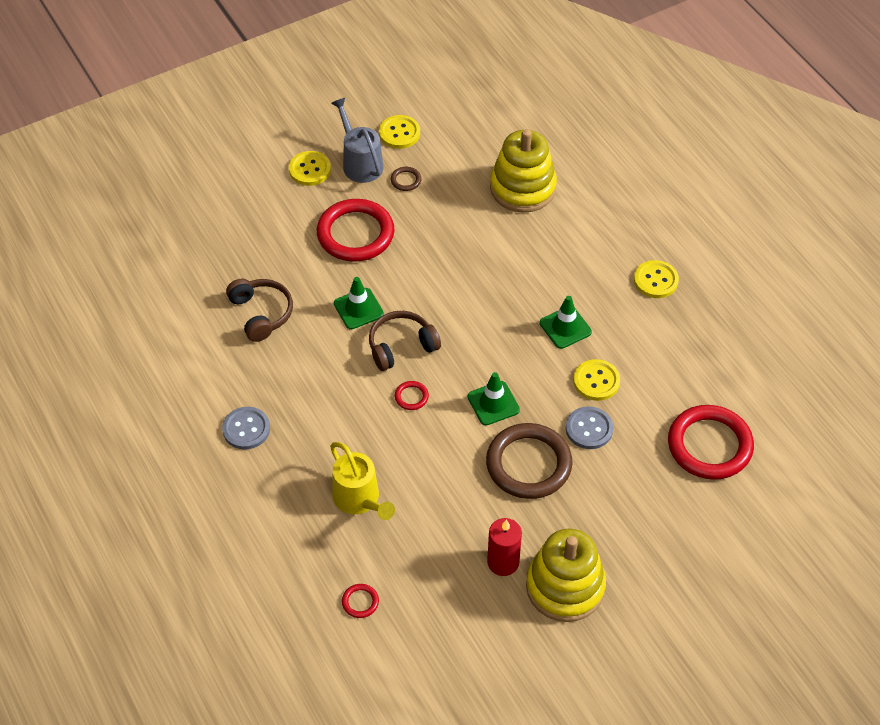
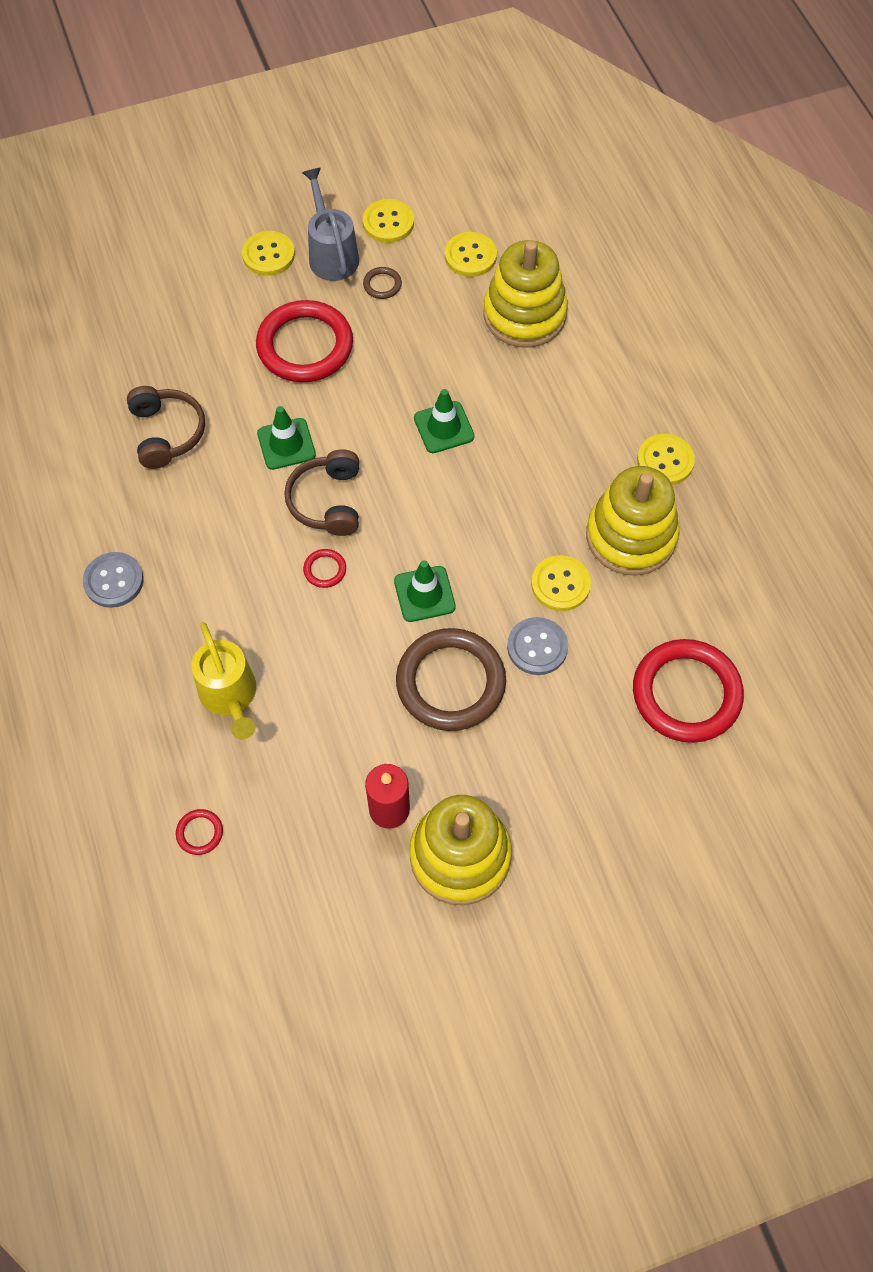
camera: 10 degrees right, 10 degrees up
brown headphones [369,311,441,371] -> brown headphones turned 75 degrees counterclockwise [284,449,359,536]
green traffic cone [540,296,592,349] -> green traffic cone moved to [414,389,475,453]
none -> yellow button [445,232,497,277]
none -> yellow stacking toy [586,466,680,576]

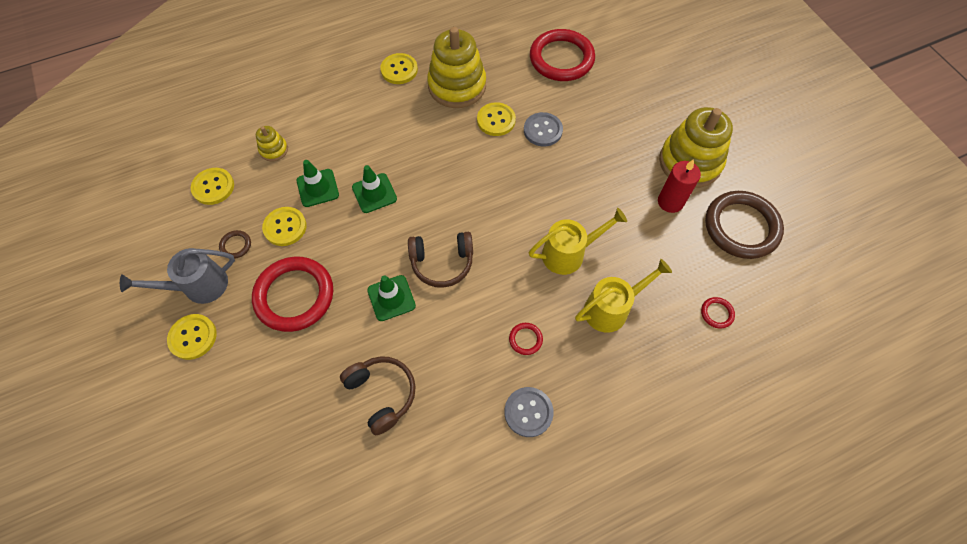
camera: 95 degrees left, 0 degrees up
brown headphones [127,386,205,469] -> brown headphones turned 75 degrees clockwise [340,356,416,435]
red ring [303,549,346,588] -> red ring moved to [509,323,543,355]
yellow button [363,199,414,243] -> yellow button moved to [262,207,307,246]
green traffic cone [394,560,456,622] -> green traffic cone moved to [297,160,339,207]
brown ring [396,628,506,731] -> brown ring moved to [705,191,784,259]
yellow stacking toy [483,240,568,348] -> yellow stacking toy [256,126,288,161], size x0.46
none -> yellow watering can [529,208,627,275]

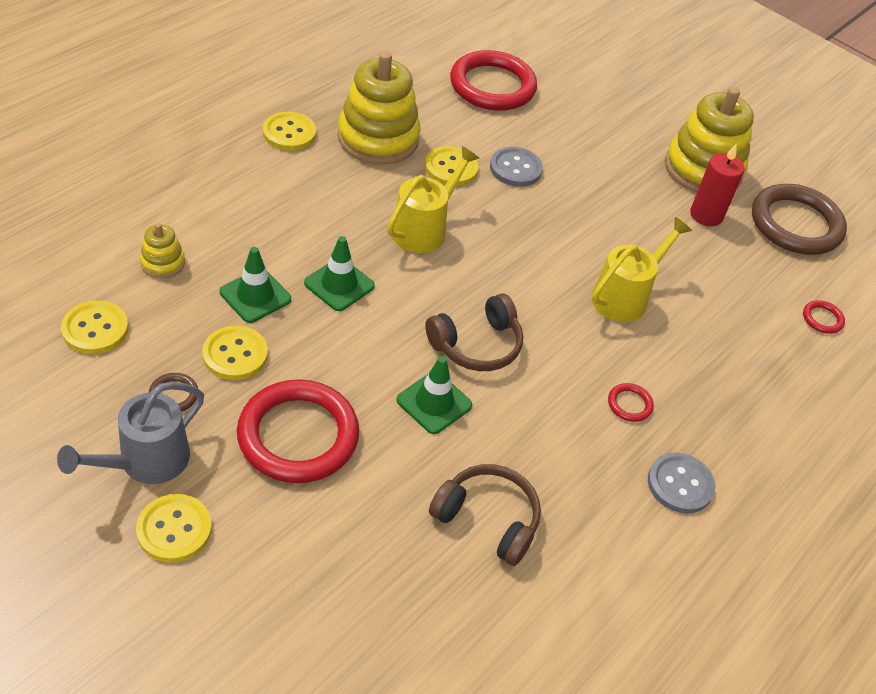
camera: 30 degrees left, 15 degrees down
yellow watering can [575,259,672,333] -> yellow watering can moved to [387,146,479,253]

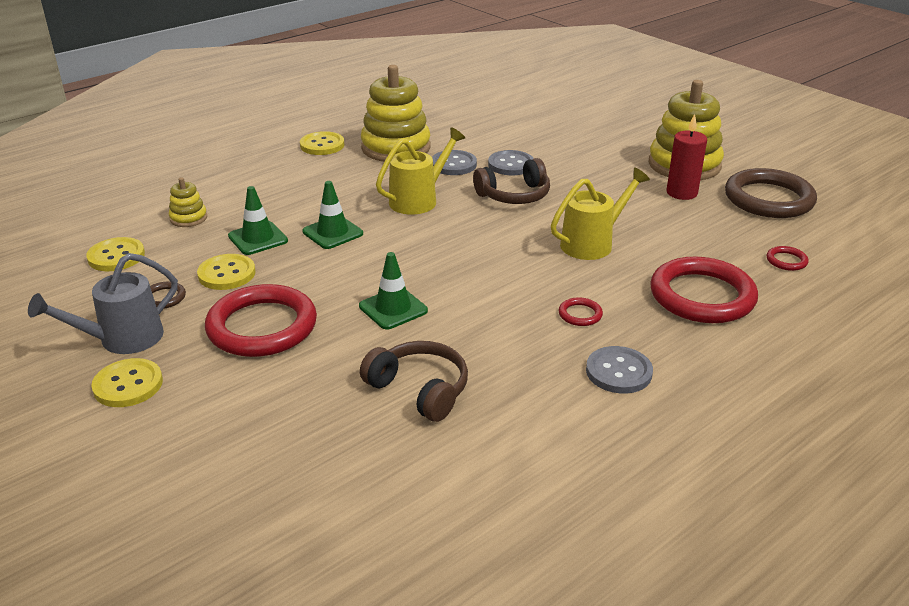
camera: 15 degrees right, 15 degrees down
yellow button [425,146,479,186] -> grey button [432,150,477,175]
brown headphones [425,293,523,371] -> brown headphones moved to [473,158,550,204]
red ring [450,50,537,111] -> red ring moved to [650,256,758,323]

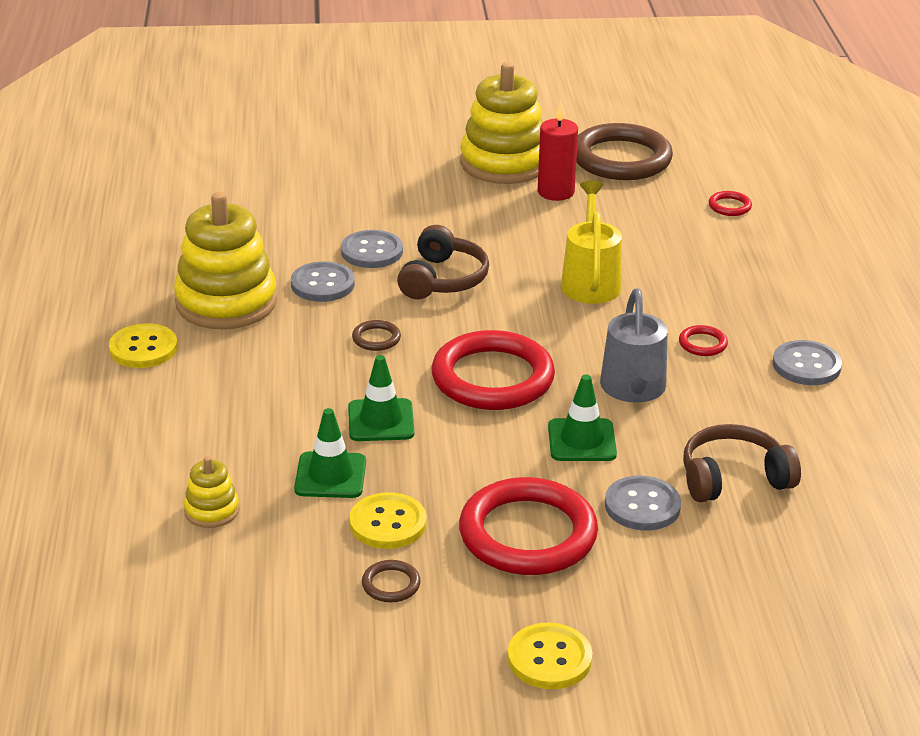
camera: 55 degrees left, 0 degrees up
grey watering can [28,253,178,354] -> grey watering can moved to [600,288,668,403]
yellow button [86,237,145,271] -> none
yellow watering can [376,127,465,215] -> brown ring [352,320,401,351]
red ring [650,256,758,323] -> red ring moved to [431,330,555,410]
none -> grey button [605,476,681,531]

